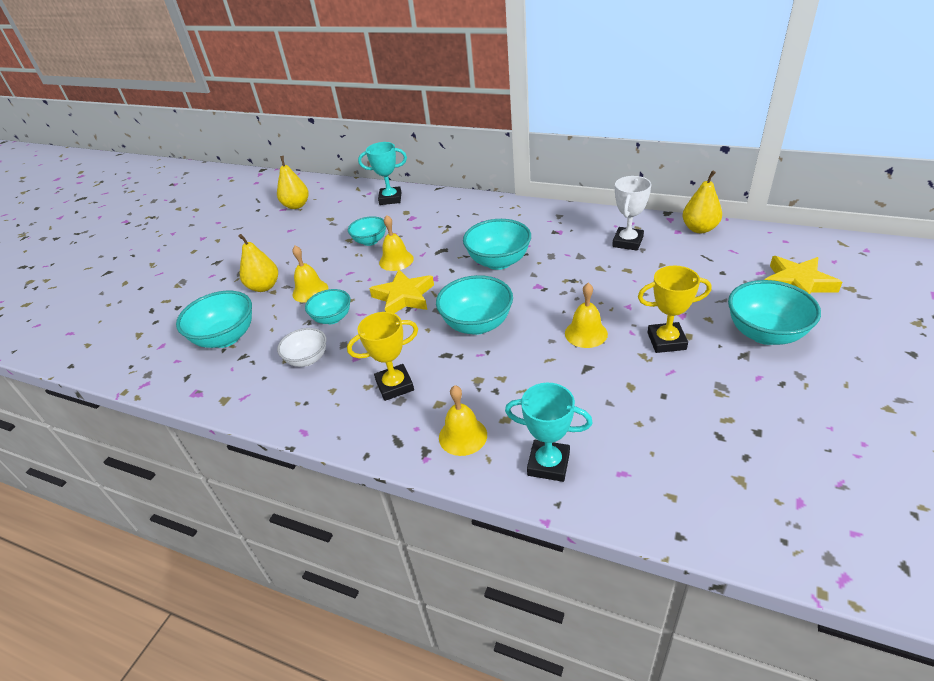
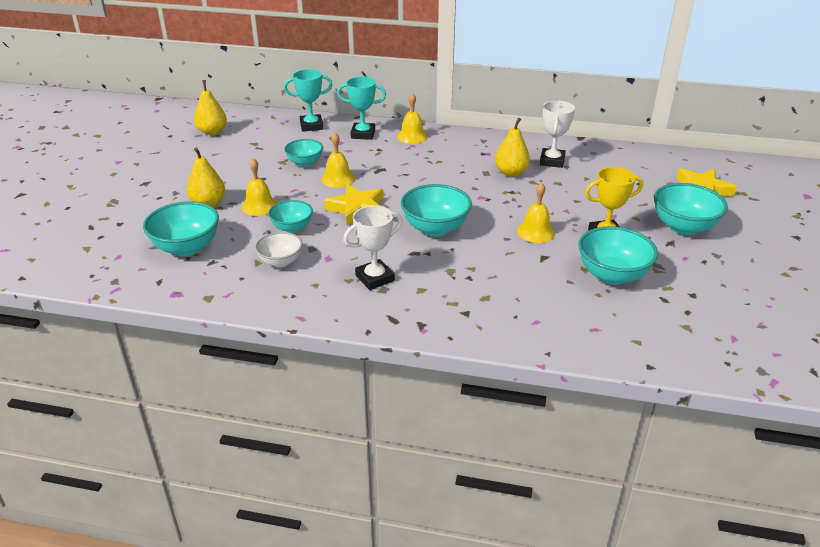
camera: 15 degrees left, 5 degrees down
yellow trophy [347,312,418,401] -> white trophy [343,206,402,290]
yellow bell [439,385,487,456] -> yellow bell moved to [397,93,428,144]
turquoise bowl [463,219,531,270] -> turquoise bowl moved to [578,226,658,285]
turquoise trophy [505,383,593,482] -> turquoise trophy moved to [337,77,386,140]
yellow pear [682,170,722,233] -> yellow pear moved to [495,118,530,177]

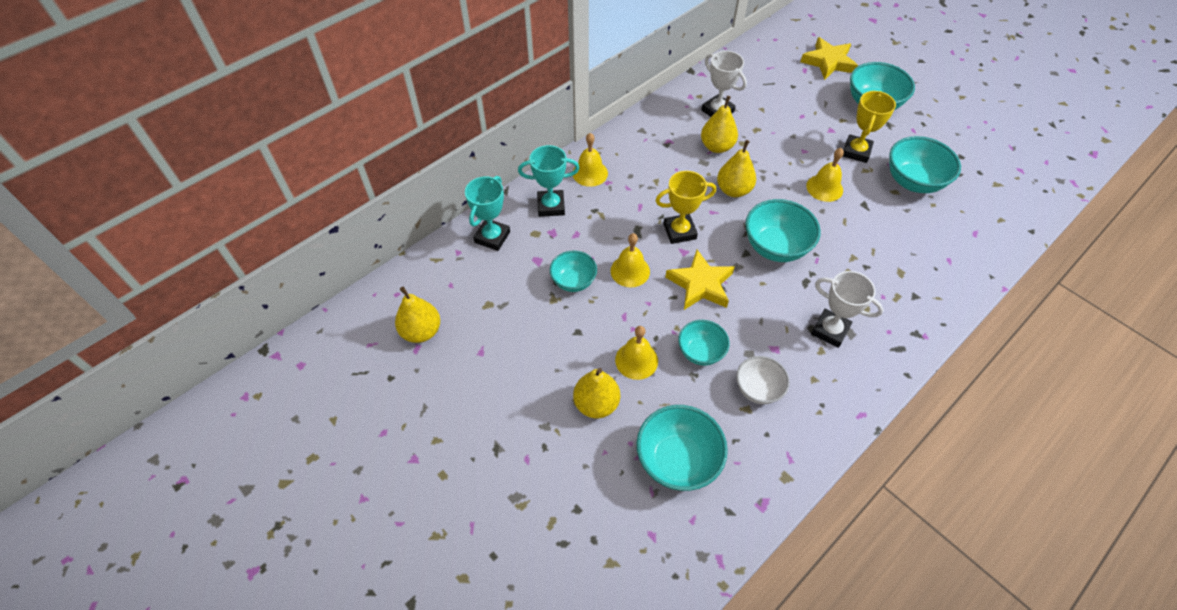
camera: 55 degrees left, 20 degrees up
turquoise trophy [337,77,386,140] -> turquoise trophy turned 45 degrees clockwise [518,145,580,217]
white trophy [343,206,402,290] -> white trophy turned 60 degrees counterclockwise [811,271,884,348]
none -> yellow trophy [655,171,716,244]
none -> yellow pear [717,140,756,197]

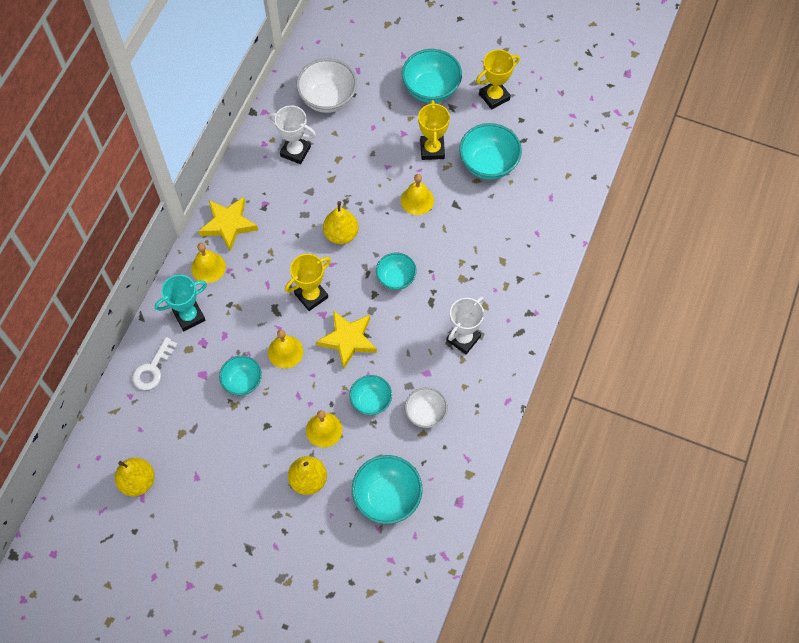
camera: 25 degrees left, 10 degrees up
turquoise trophy [465,176,510,251] -> white key [132,337,178,390]
yellow pear [701,96,738,153] -> none
turquoise bowl [745,199,821,262] -> turquoise bowl [376,253,417,290], size x0.63
yellow star [800,37,858,80] -> yellow star moved to [199,197,258,251]
white trophy [811,271,884,348] -> white trophy turned 60 degrees counterclockwise [446,297,484,354]
none -> white bowl [296,58,357,113]
none -> yellow trophy [476,50,520,110]

